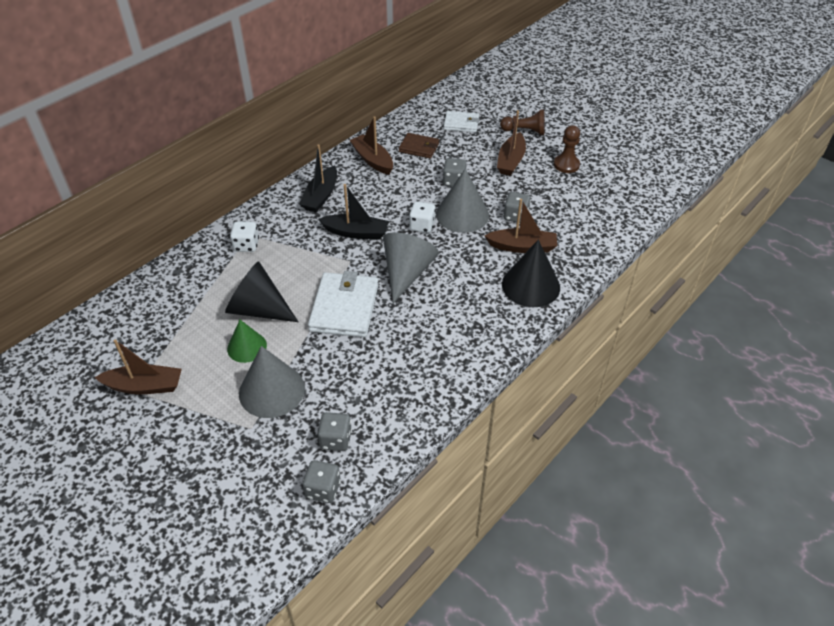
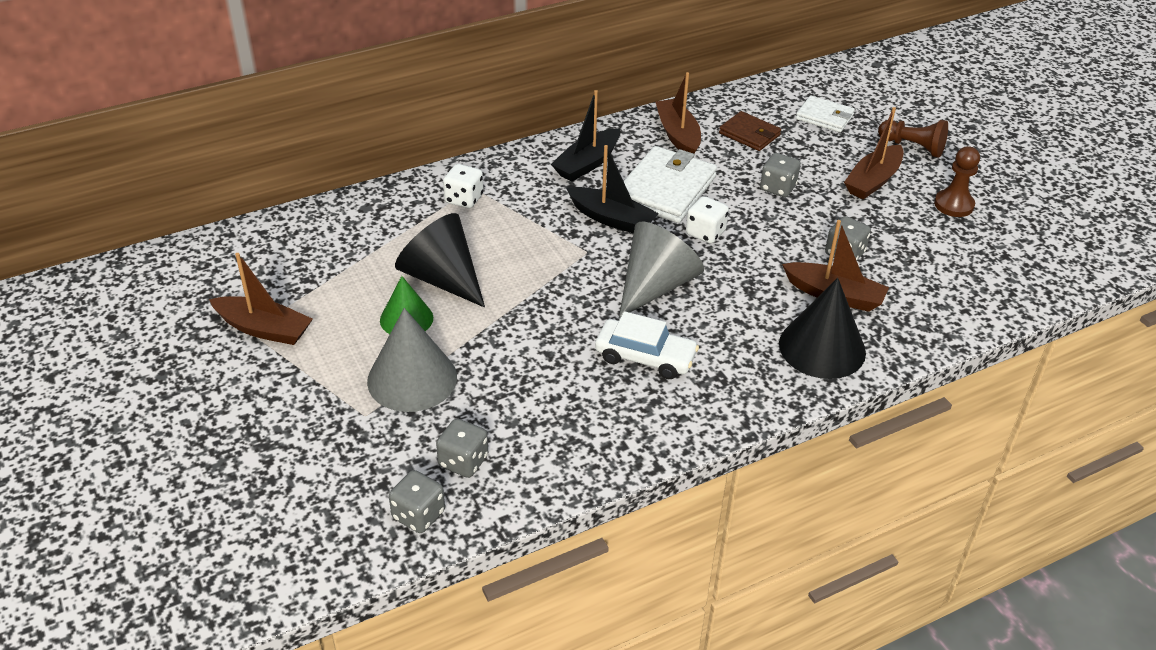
camera: 20 degrees right, 5 degrees down
white wallet [308,271,378,337] -> white wallet moved to [624,146,717,223]
grey cone [436,169,489,233] -> none
none -> white car [595,311,699,379]

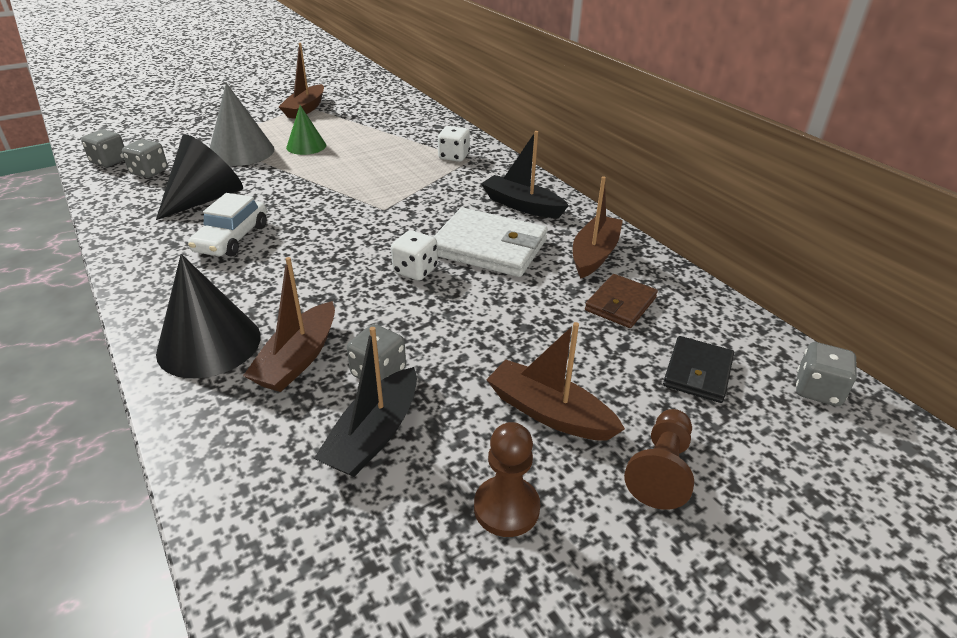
camera: 85 degrees right, 5 degrees down
black cone [395,213,485,308] -> black cone moved to [156,134,243,220]
black boat [566,145,659,234] -> black boat moved to [314,327,417,477]
grey cone [619,222,704,318] -> none
brown boat [655,72,701,154] -> brown boat turned 45 degrees counterclockwise [573,176,623,279]
grey dice [760,153,801,197] -> grey dice moved to [796,342,857,406]
white wallet [796,95,855,133] -> black wallet [663,336,734,403]

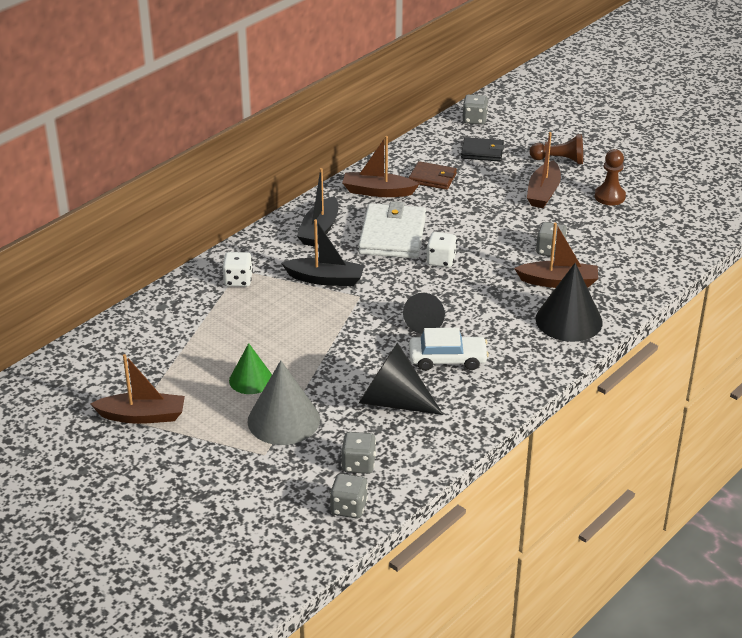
camera: 105 degrees left, 0 degrees up
black boat [314,327,417,477] -> black boat moved to [281,219,364,286]
none -> black cone [403,293,445,334]

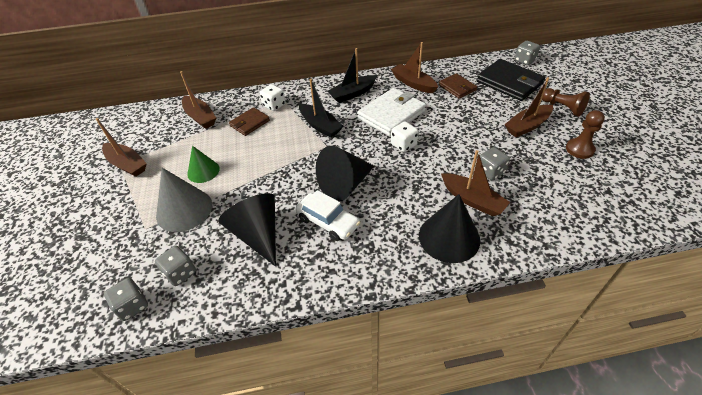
camera: 40 degrees right, 10 degrees up
black cone [403,293,445,334] -> black cone [316,146,374,201], size x1.59
black wallet [461,137,504,162] -> black wallet [476,59,545,101], size x1.72
none -> brown boat [180,71,216,129]
none -> brown wallet [229,107,270,136]

